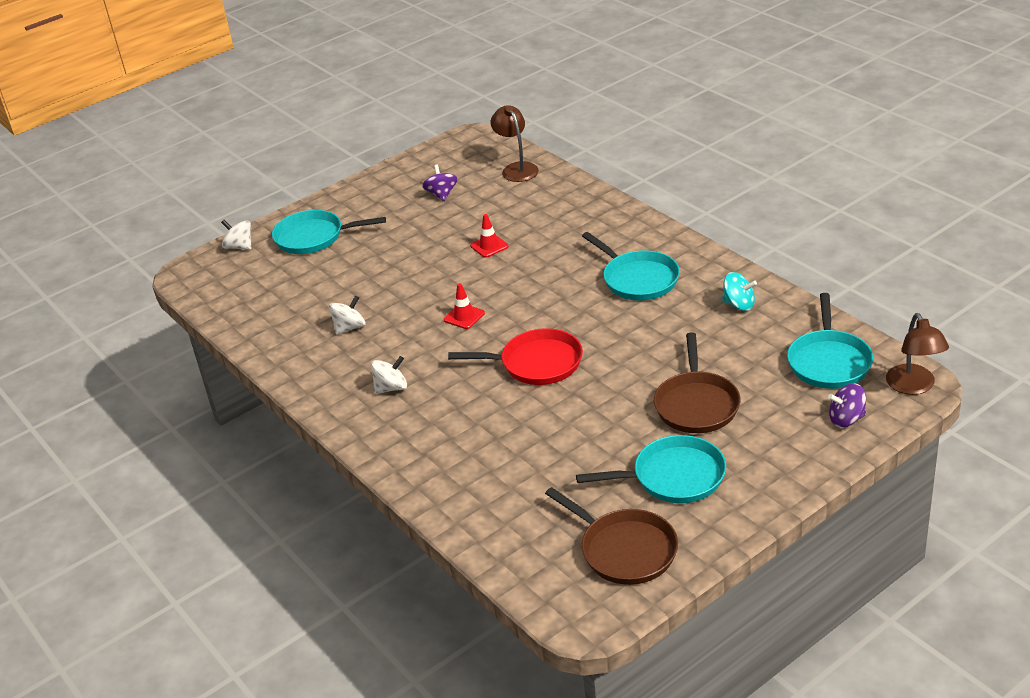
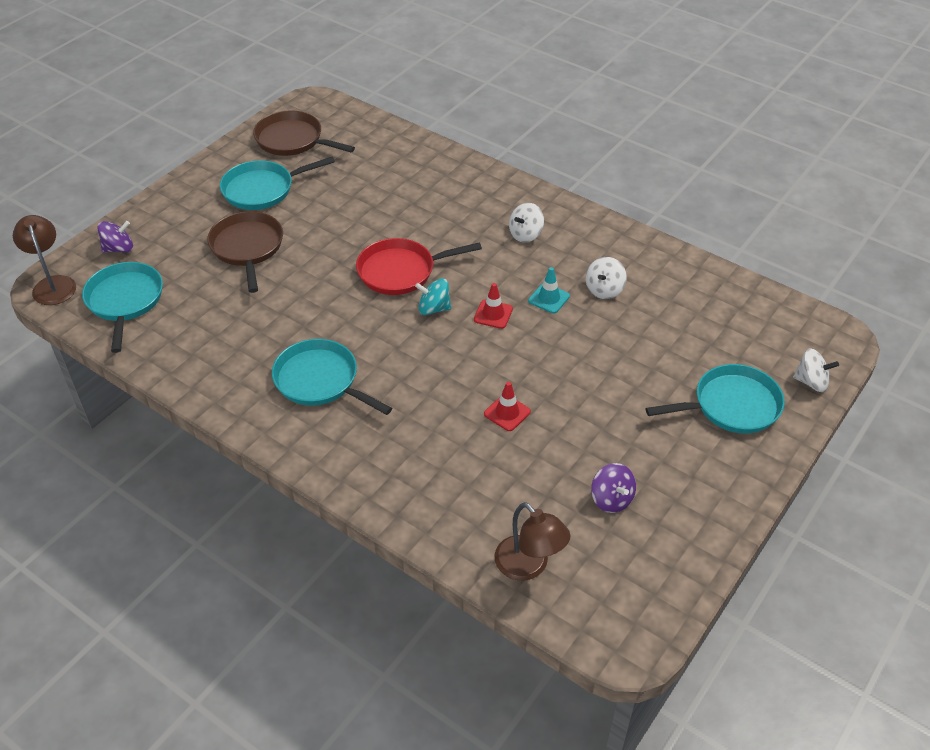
camera: 160 degrees right, 10 degrees up
turquoise spinning top [722,272,757,311] -> turquoise spinning top moved to [415,278,451,315]
none -> turquoise traffic cone [528,267,570,313]

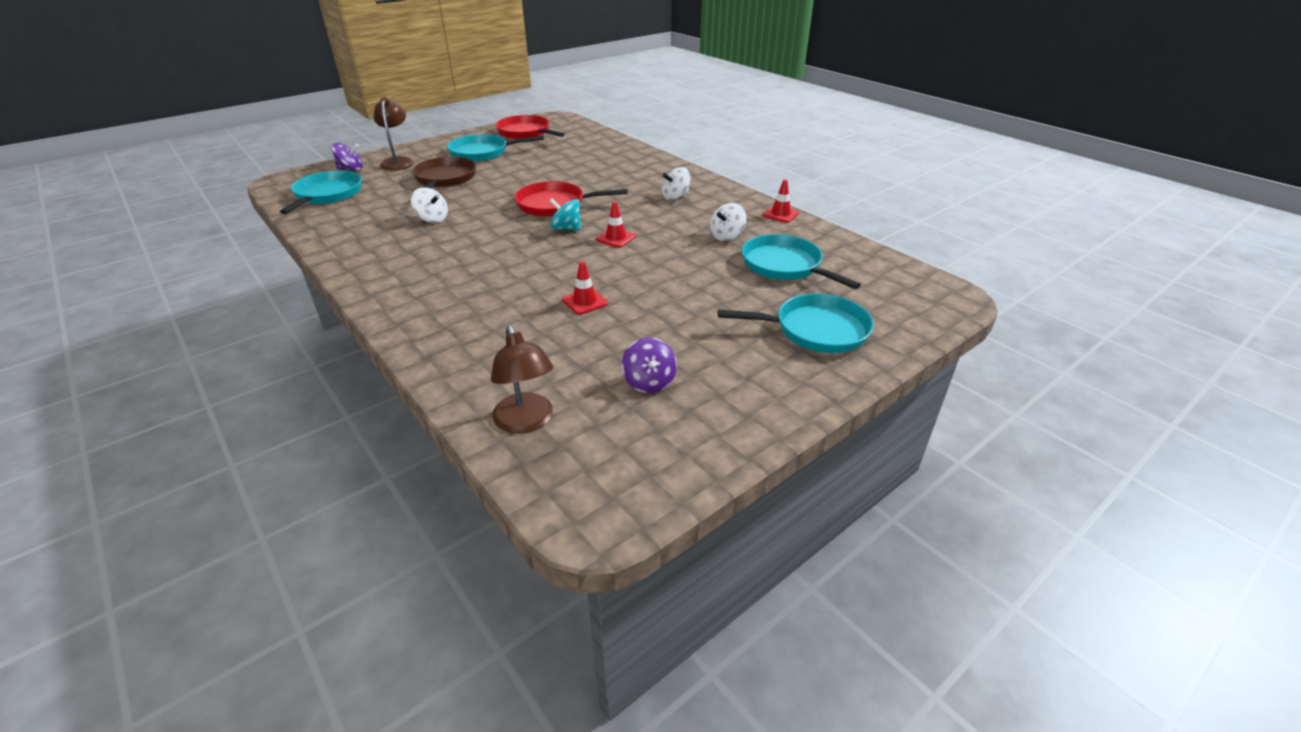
camera: 15 degrees right, 10 degrees down
brown lamp [13,215,76,305] -> brown lamp moved to [373,97,414,170]
brown pan [253,110,355,156] -> red pan [495,115,565,139]
turquoise pan [272,339,392,415] -> turquoise pan moved to [742,234,861,289]
turquoise traffic cone [528,267,570,313] -> none
white spinning top [793,348,839,392] -> white spinning top moved to [411,187,448,223]
none -> red traffic cone [763,179,799,223]

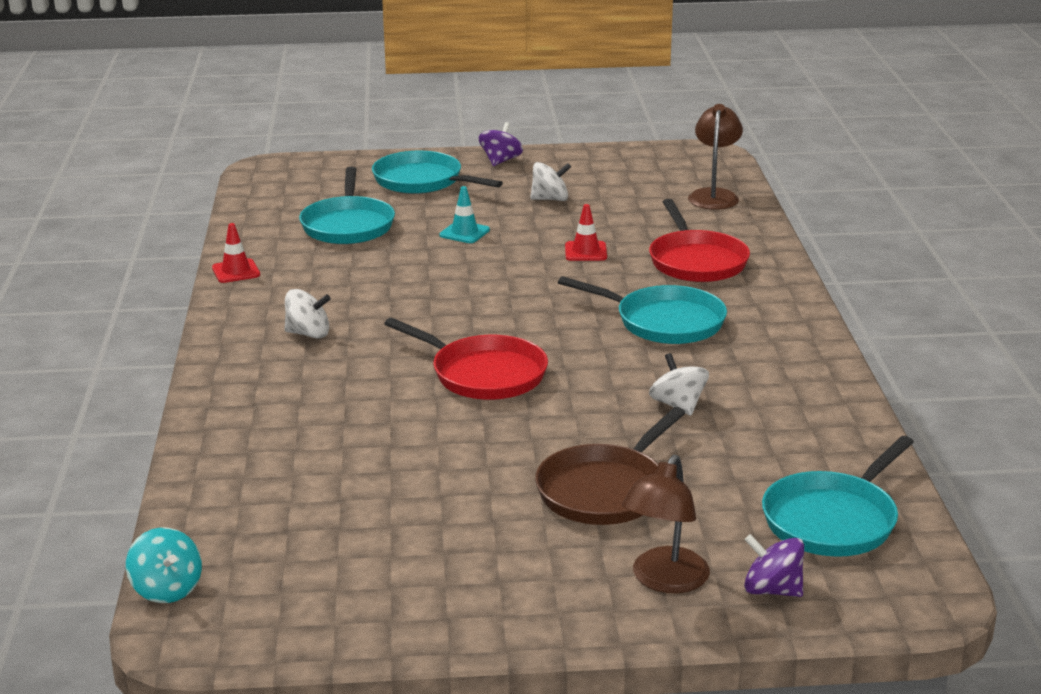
camera: 145 degrees left, 10 degrees down
turquoise pan [447,134,544,162] -> turquoise pan moved to [558,276,727,344]
red pan [495,115,565,139] -> red pan moved to [649,199,750,282]
turquoise spinning top [549,198,581,230] -> turquoise spinning top moved to [126,528,202,603]
red traffic cone [596,201,636,248] -> none
purple spinning top [622,337,677,393] -> purple spinning top moved to [479,122,523,166]
white spinning top [710,203,746,241] -> white spinning top moved to [530,162,571,201]
none -> turquoise traffic cone [439,186,490,243]

